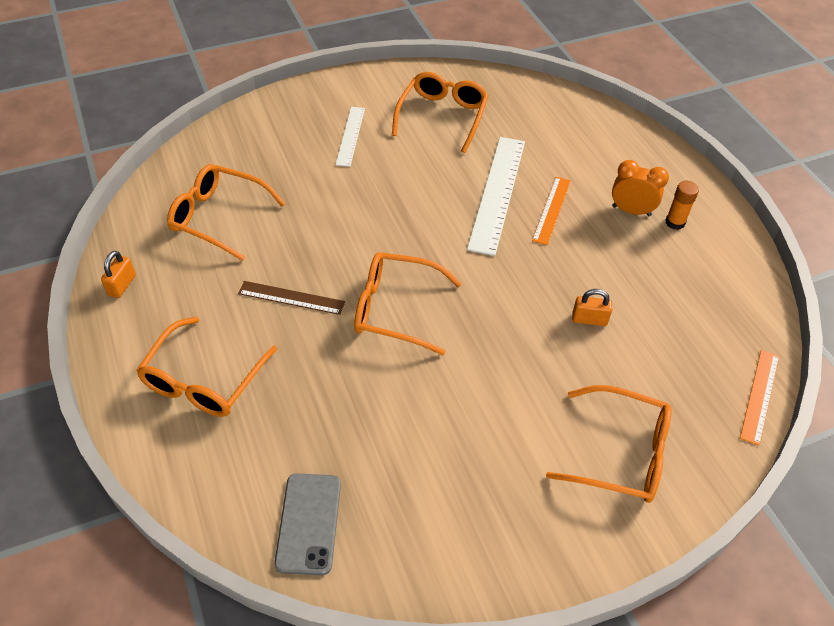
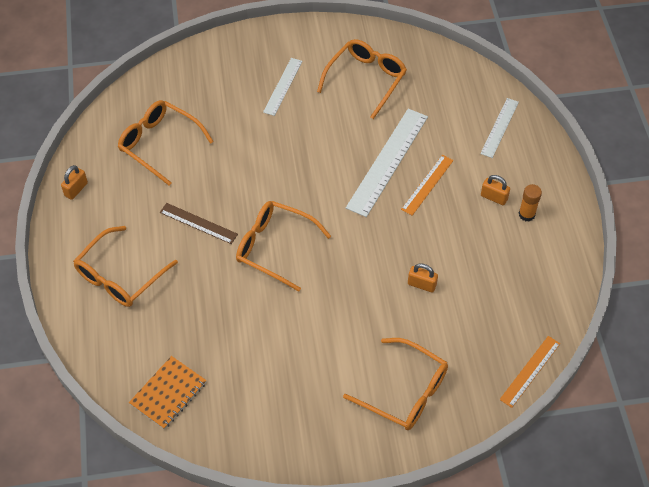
camera: 15 degrees right, 5 degrees up
grey phone [274,473,341,575] -> orange notebook [129,356,207,430]
orange clock [612,160,669,216] -> orange padlock [481,175,510,205]
none -> white ruler [480,98,519,158]

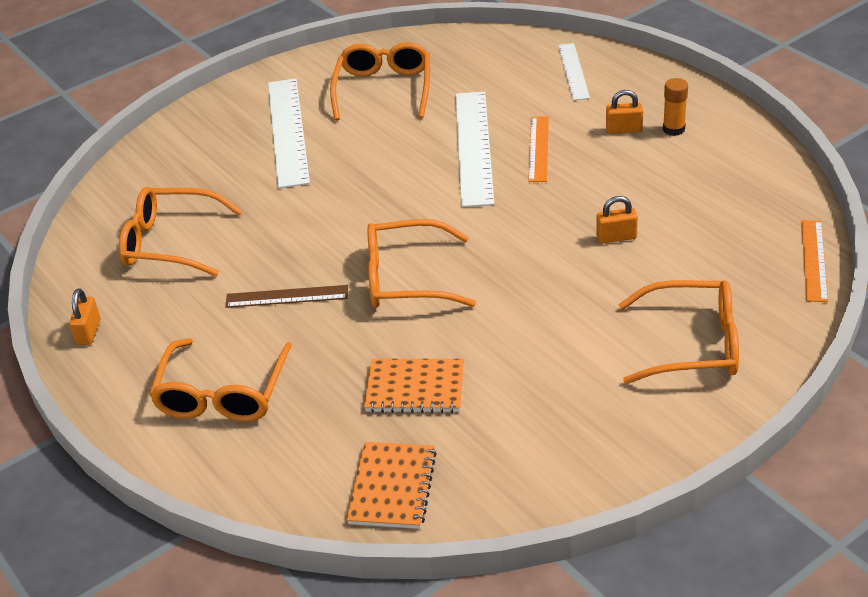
camera: 25 degrees left, 15 degrees down
white ruler [263,58,302,116] -> white ruler [268,78,310,188], size x1.76
none -> orange notebook [364,359,464,413]

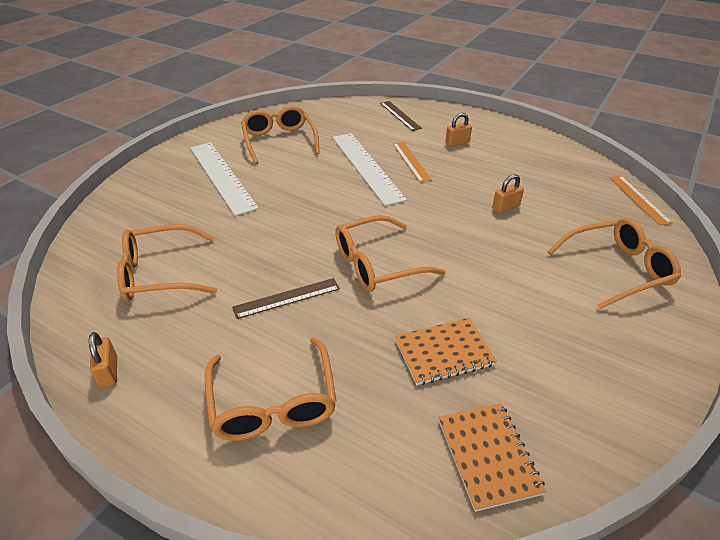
camera: 25 degrees left, 0 degrees up
white ruler [558,43,590,100] -> brown ruler [380,101,422,131]
orange glue stick [663,78,688,136] -> none

